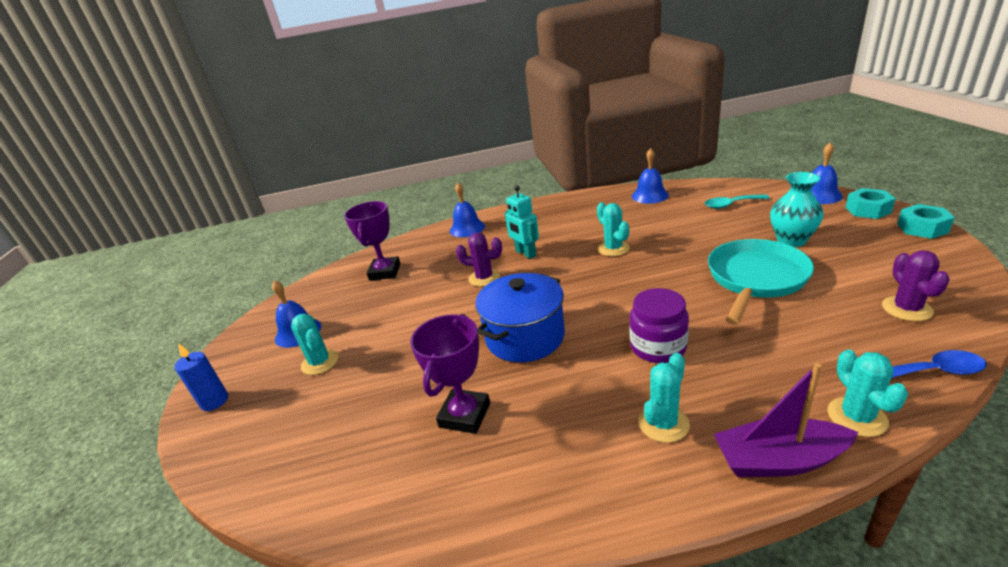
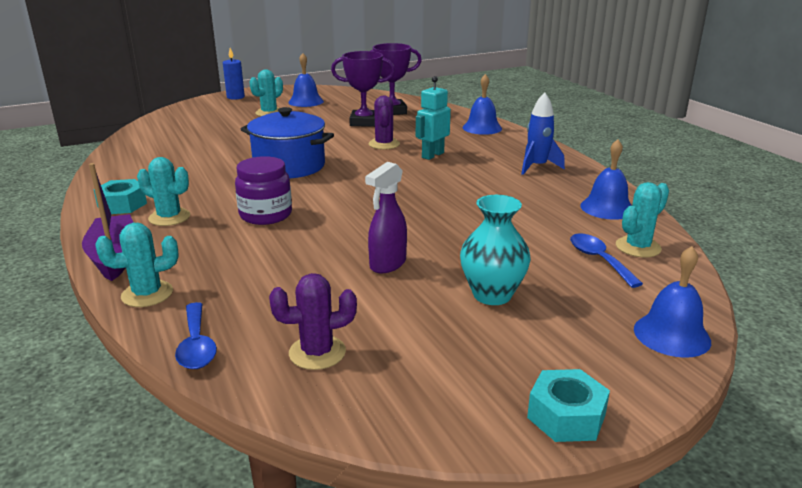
camera: 70 degrees right, 5 degrees down
purple trophy [410,314,490,434] -> purple trophy moved to [331,51,395,127]
turquoise cactus [597,202,630,256] -> turquoise cactus moved to [616,182,669,257]
turquoise spoon [705,194,769,209] -> blue spoon [570,233,643,288]
turquoise pan [708,239,814,325] -> purple spray bottle [365,162,407,274]
turquoise nut [845,188,896,219] -> turquoise nut moved to [93,179,147,214]
none -> blue rocket [521,92,565,175]

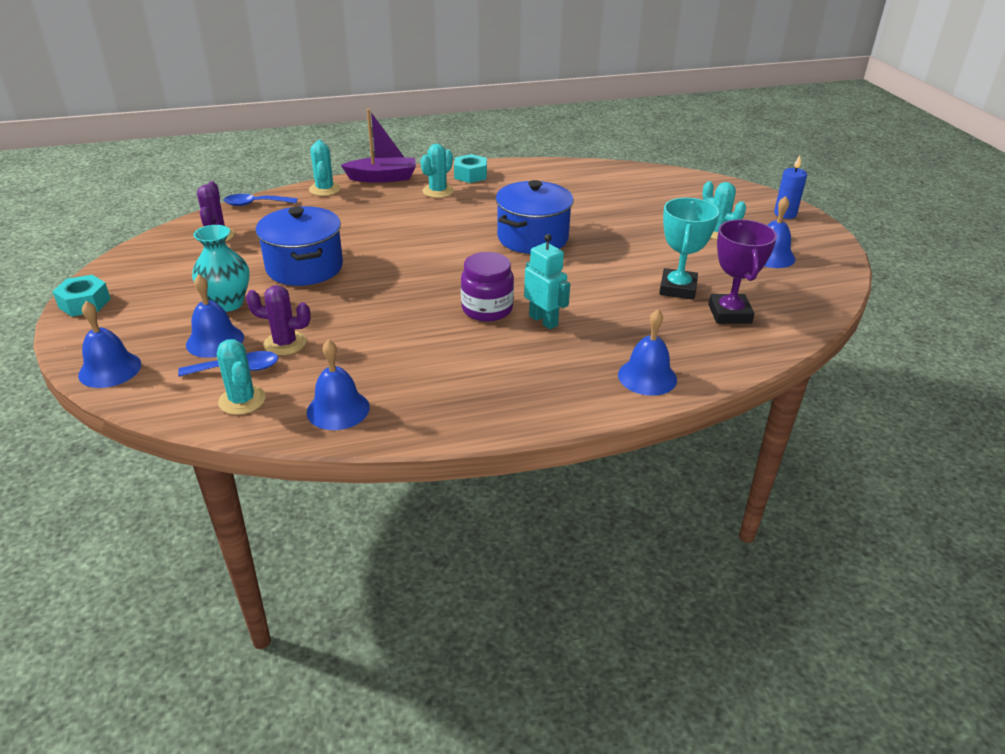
camera: 100 degrees right, 10 degrees up
purple jar [235,156,292,225] -> purple jar moved to [461,252,514,322]
purple trophy [331,51,395,127] -> turquoise trophy [659,198,719,300]
purple spray bottle [365,162,407,274] -> blue pot [256,206,343,286]
purple cactus [368,95,400,150] -> purple cactus moved to [246,285,311,355]
blue rocket [521,92,565,175] -> none
none -> blue bell [186,274,244,358]

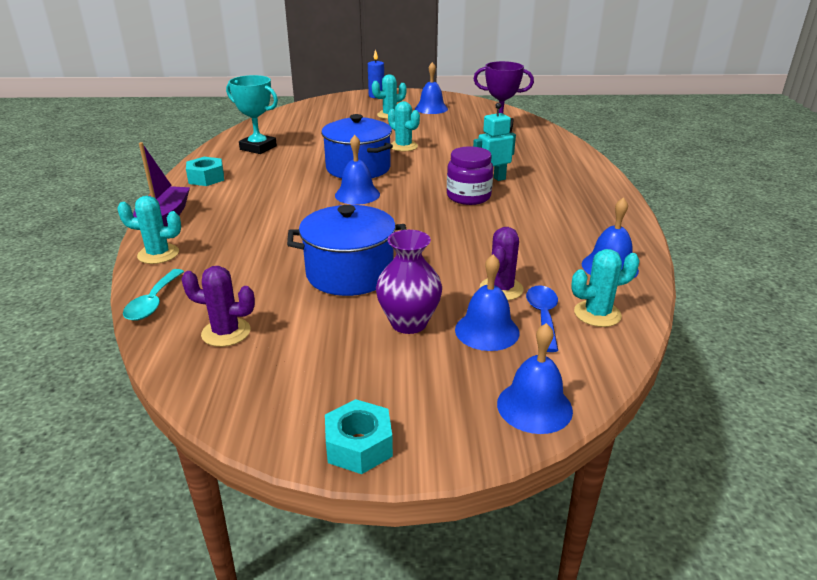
camera: 75 degrees left, 5 degrees down
turquoise vase [192,225,250,312] -> purple vase [376,230,442,334]
blue spoon [223,194,297,206] -> turquoise spoon [123,269,184,321]
turquoise cactus [420,144,454,198] -> turquoise cactus moved to [388,101,420,151]
blue bell [618,309,677,396] -> blue bell moved to [335,135,380,205]
turquoise trophy [659,198,719,300] -> turquoise trophy moved to [226,75,278,154]

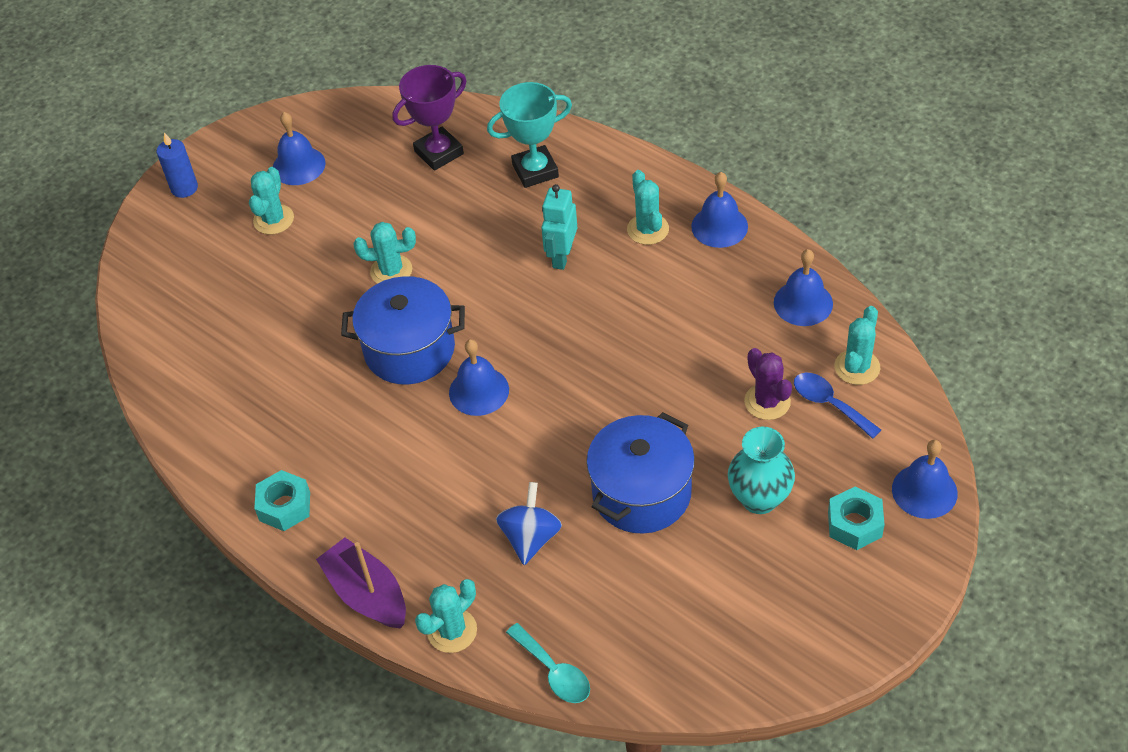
camera: 45 degrees left, 20 degrees up
purple cactus [181,266,255,347] -> none
turquoise trophy [226,75,278,154] -> turquoise trophy moved to [487,82,572,188]
turquoise nut [325,399,393,474] -> turquoise nut moved to [828,487,885,550]
purple vase [376,230,442,334] -> turquoise vase [728,427,795,514]
purple jar [447,146,493,205] -> none
blue bell [455,254,519,351] -> blue bell moved to [691,172,748,248]
none -> blue spinning top [496,482,562,565]
none -> turquoise cactus [627,170,669,245]

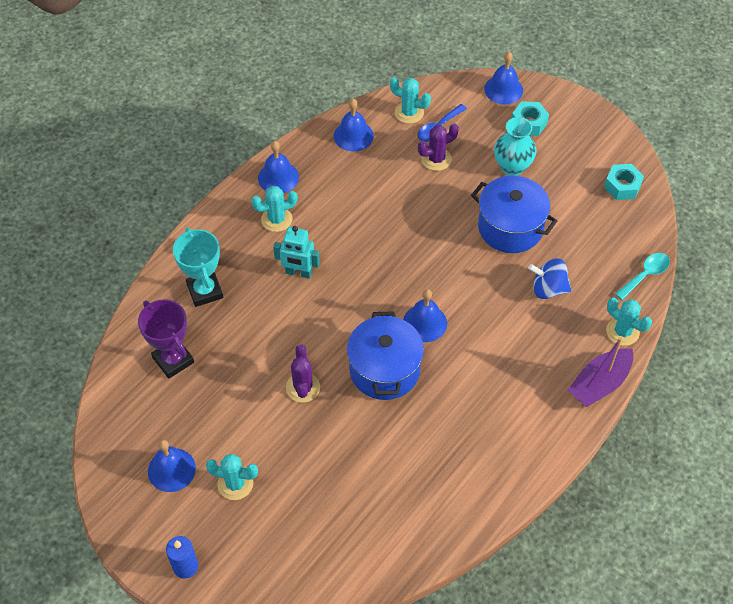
camera: 95 degrees left, 5 degrees up
turquoise nut [254,470,310,531] -> turquoise nut moved to [604,164,644,200]
turquoise cactus [354,222,416,284] -> purple cactus [286,345,320,403]

